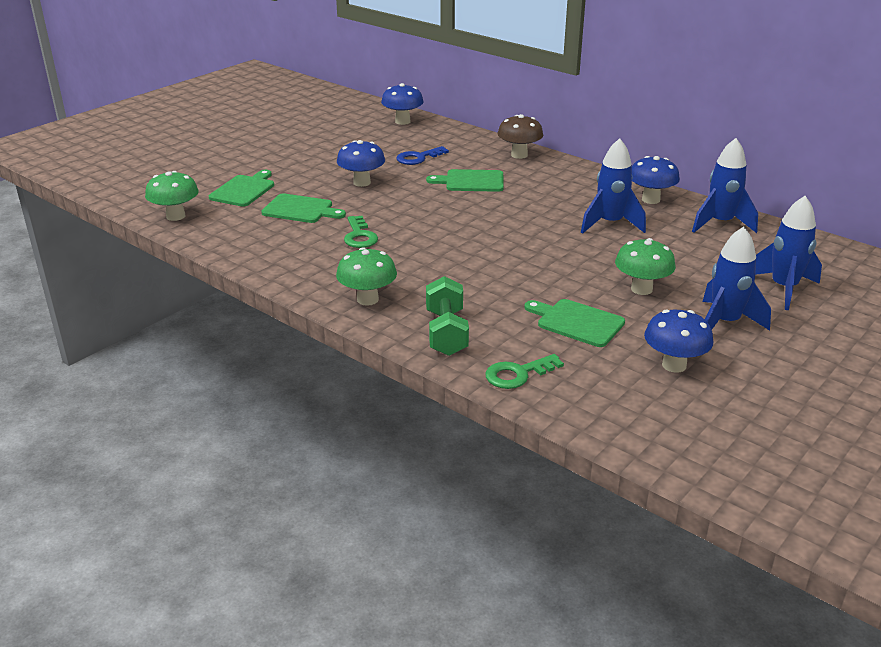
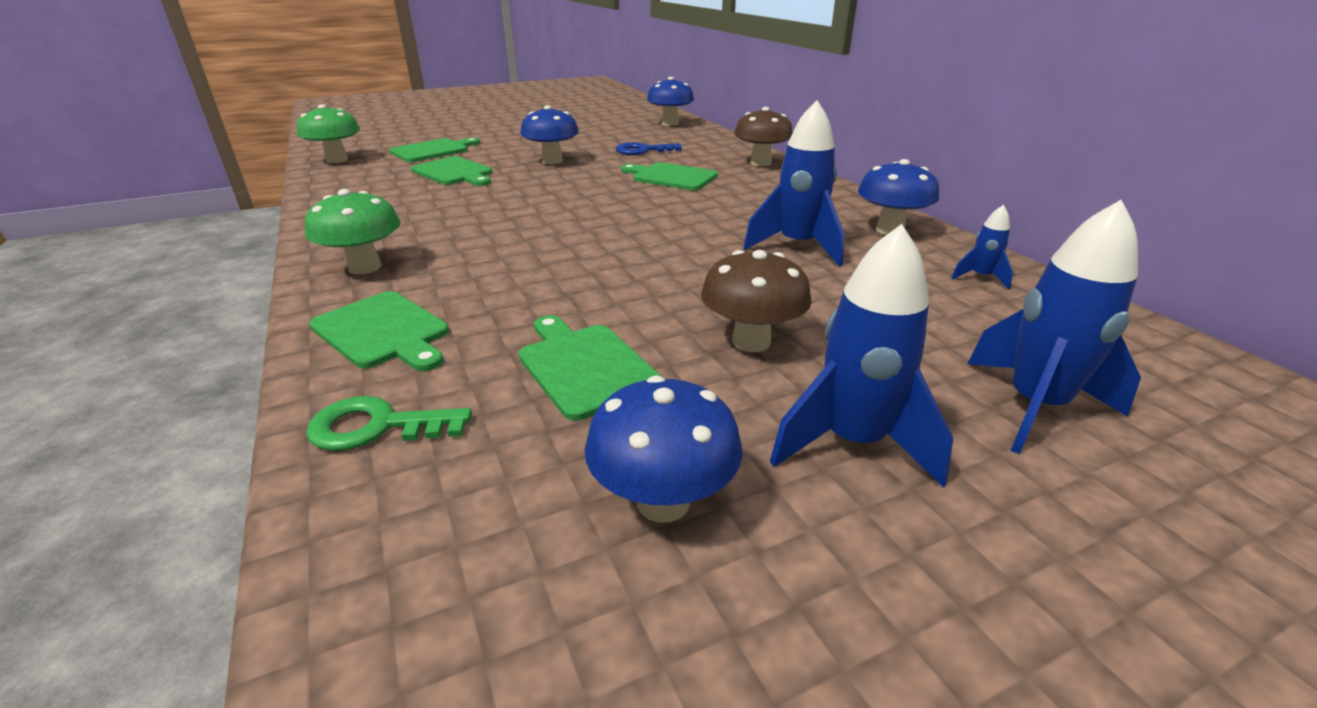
camera: 25 degrees right, 0 degrees up
green key [344,216,378,248] -> none
green dumbbell [426,276,469,356] -> green cutting board [309,291,449,371]
green mushroom [615,238,676,295] -> brown mushroom [701,250,812,352]
blue rocket [692,138,758,233] -> blue rocket [951,205,1013,289], size x0.49

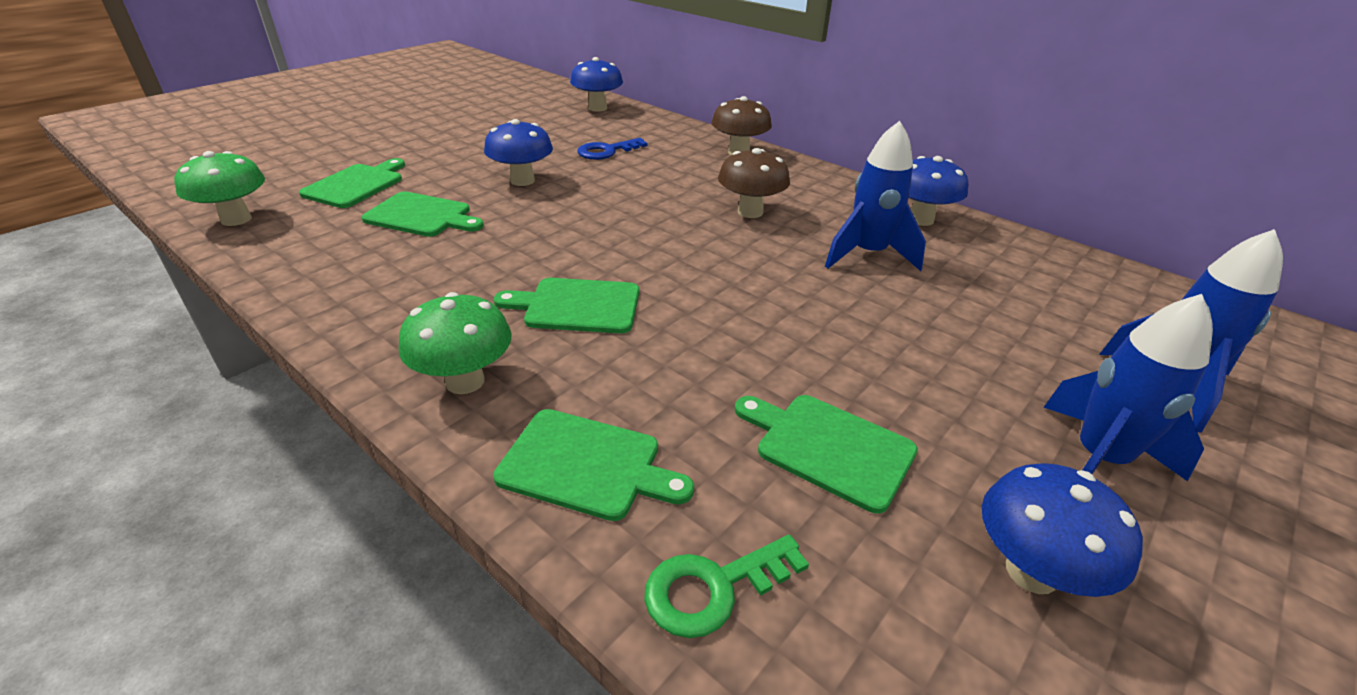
camera: 25 degrees left, 5 degrees up
green cutting board [621,162,718,190] -> green cutting board moved to [494,278,639,333]
brown mushroom [701,250,812,352] -> brown mushroom moved to [718,148,790,218]
blue rocket [951,205,1013,289] -> none

